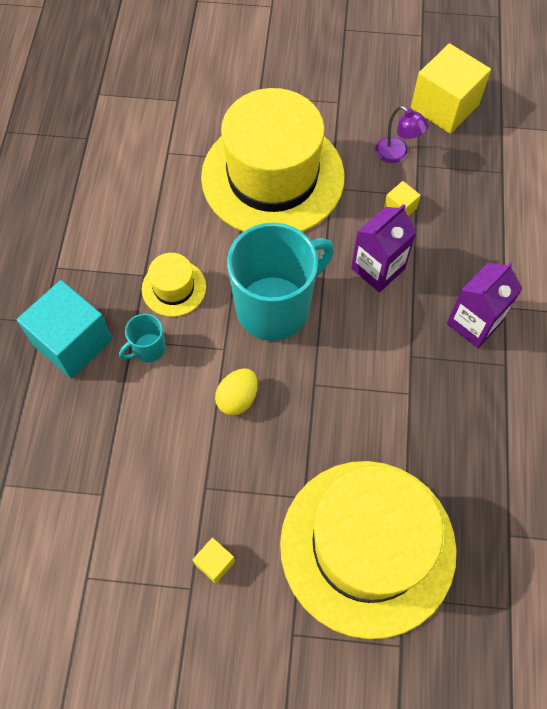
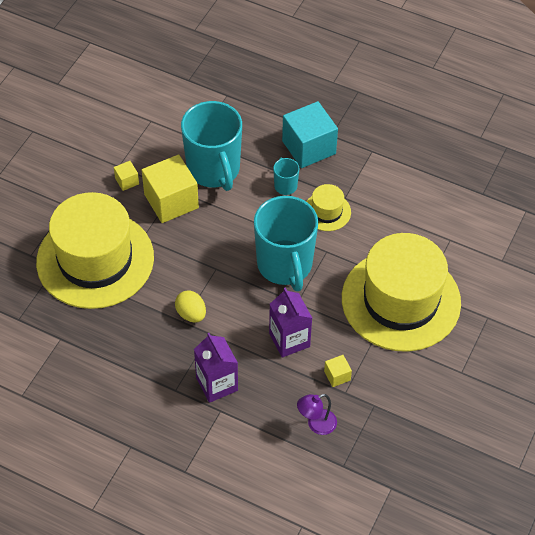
camera: 110 degrees right, 10 degrees down
yellow egg [215,368,258,416] -> yellow egg moved to [175,290,206,322]
purple lamp [375,106,429,163] -> purple lamp moved to [297,394,337,435]
yellow cube [411,43,491,134] -> yellow cube moved to [142,154,199,223]
none -> turquoise mug [181,101,242,191]

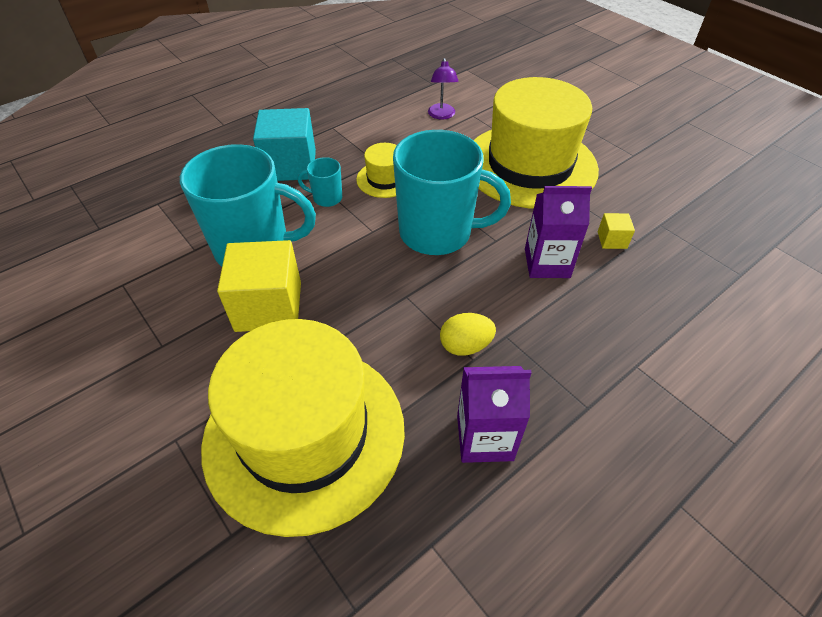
camera: 65 degrees left, 5 degrees down
yellow cube [114,161,139,191] -> none
purple carton [194,333,238,403] -> purple carton moved to [457,366,532,463]
purple lamp [297,394,337,435] -> purple lamp moved to [428,58,458,120]

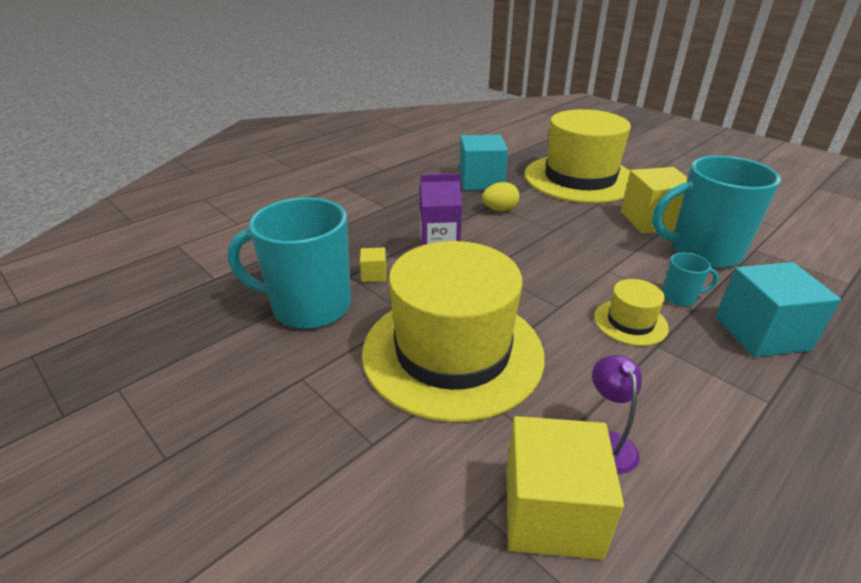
camera: 175 degrees right, 15 degrees down
turquoise mug [393,130,511,255] -> turquoise mug moved to [228,197,351,329]
purple carton [457,366,532,463] -> turquoise cube [459,135,508,190]
none -> yellow cube [506,416,624,560]

